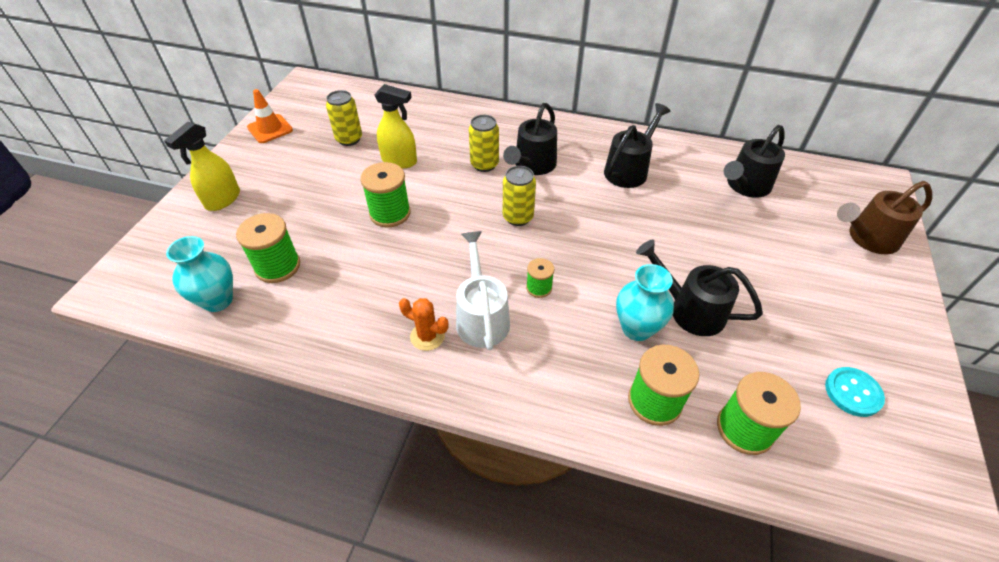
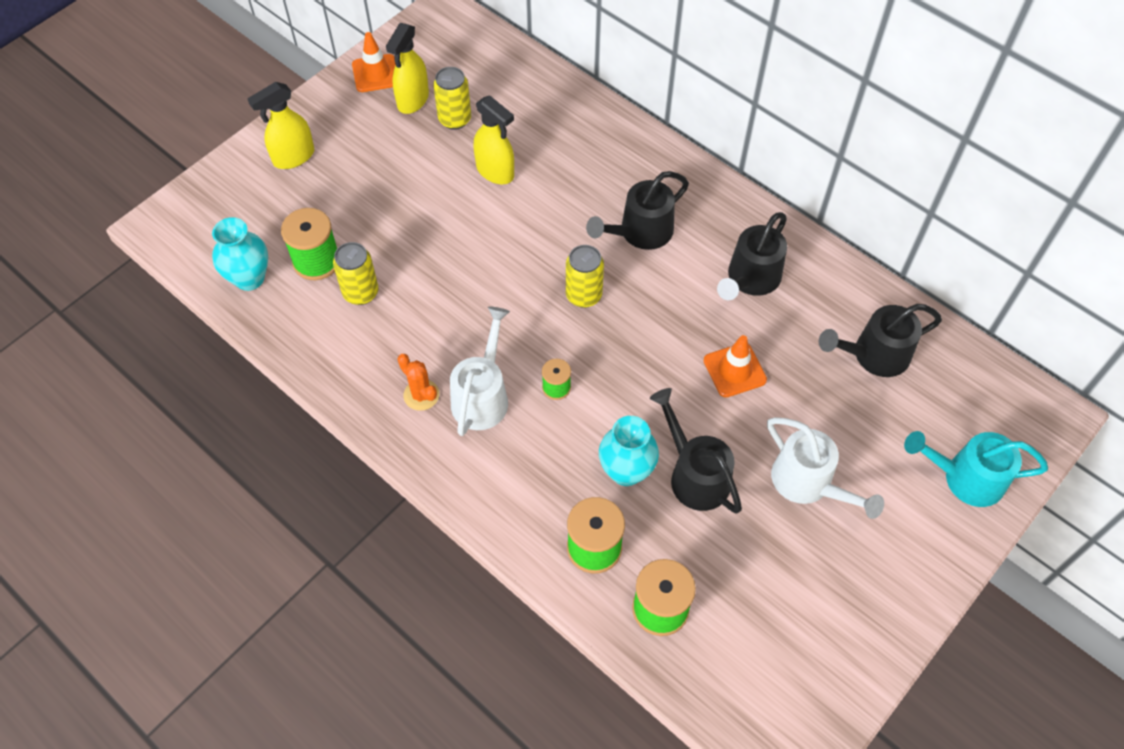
camera: 25 degrees right, 10 degrees up
green spool [360,162,411,227] -> none
yellow can [469,115,499,172] -> yellow can moved to [333,242,378,305]
black watering can [604,103,671,188] -> black watering can turned 150 degrees clockwise [717,212,787,300]
turquoise button [825,367,885,417] -> none
brown watering can [837,181,932,254] -> turquoise watering can [904,431,1048,507]
none -> yellow spray bottle [386,23,429,114]
none -> orange traffic cone [704,335,767,397]
none -> white watering can [767,417,884,519]

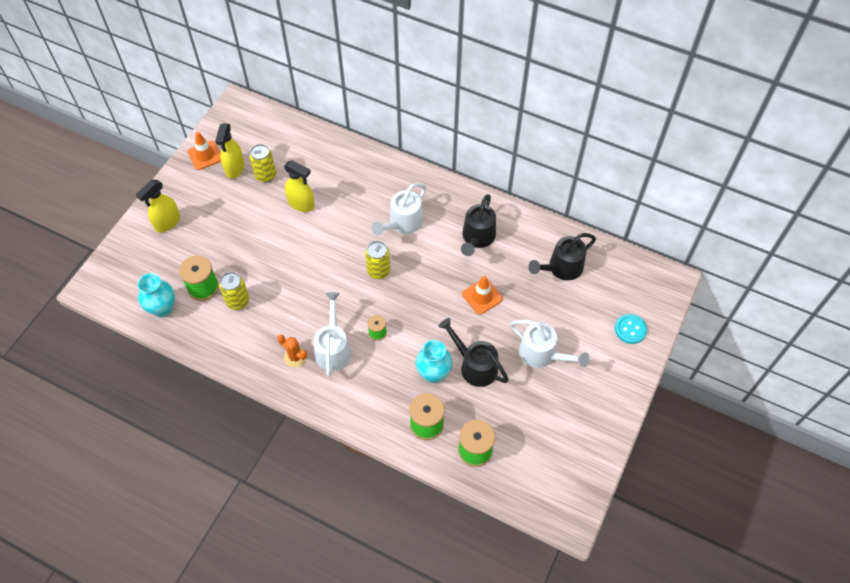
camera: 15 degrees left, 0 degrees up
black watering can [586,171,689,250] -> white watering can [372,183,426,235]
turquoise watering can [904,431,1048,507] -> turquoise button [615,314,647,344]

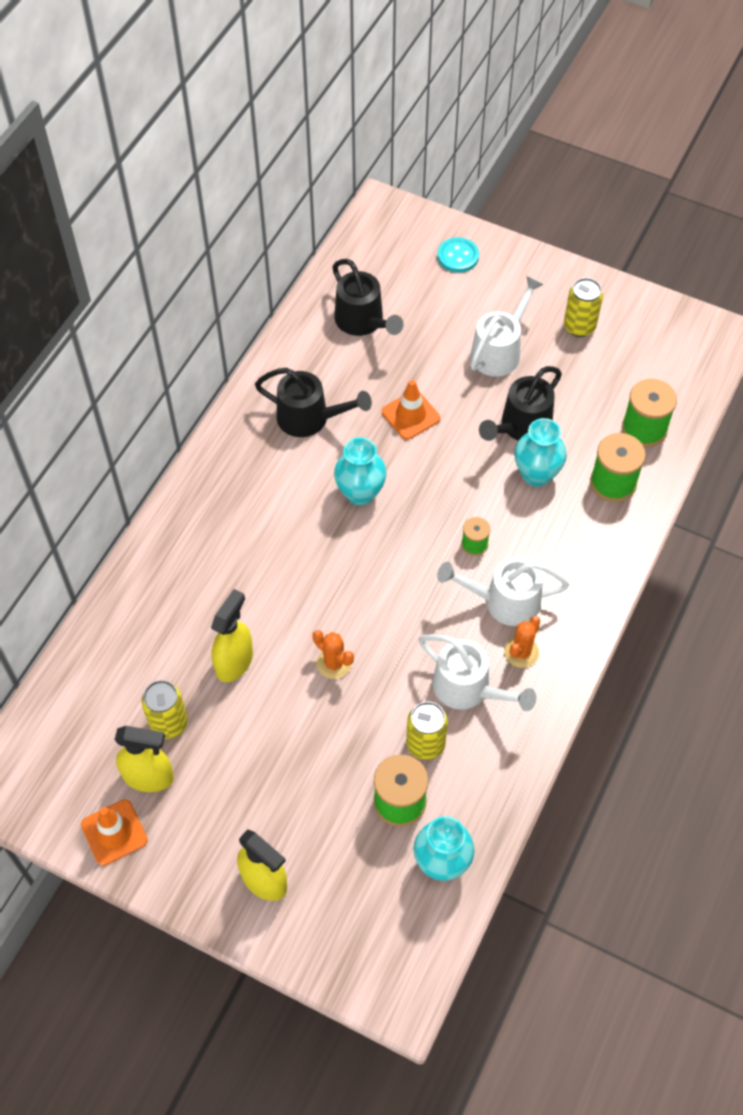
camera: 90 degrees left, 0 degrees up
yellow can [365,241,390,279] -> yellow can moved to [564,278,603,337]
white watering can [372,183,426,235] -> white watering can moved to [419,634,536,711]
none -> orange cactus [313,630,354,679]
none -> turquoise vase [334,437,387,506]

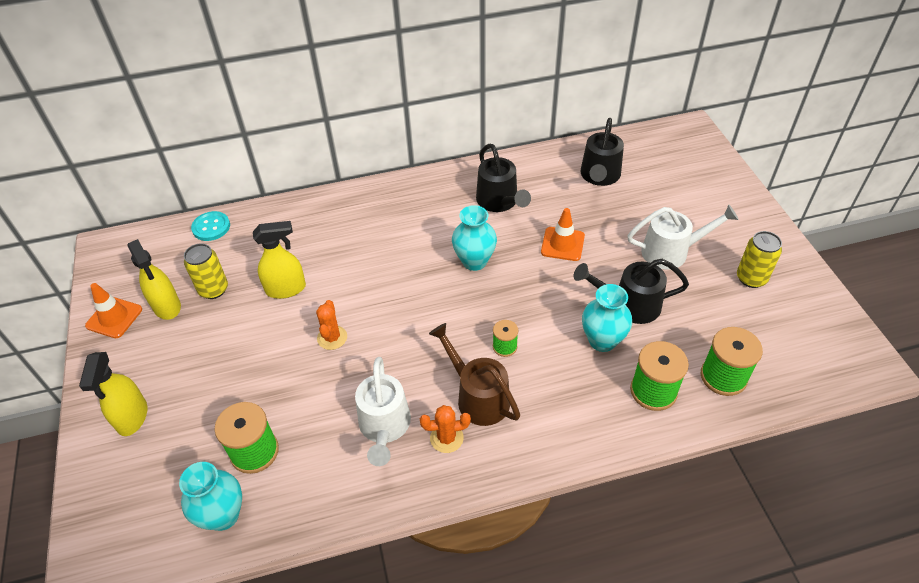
camera: 50 degrees right, 10 degrees down
yellow can [406,702,448,760] -> none
turquoise button [437,237,479,273] -> turquoise button moved to [191,211,230,241]
white watering can [437,557,569,626] -> brown watering can [429,323,520,426]

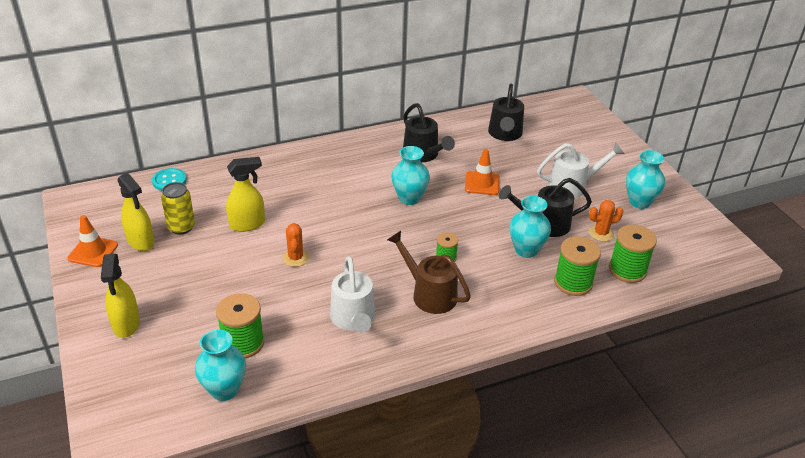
camera: 10 degrees left, 10 degrees down
orange cactus [420,405,471,453] -> orange cactus moved to [589,200,623,242]
yellow can [737,231,782,288] -> turquoise vase [626,150,665,209]

